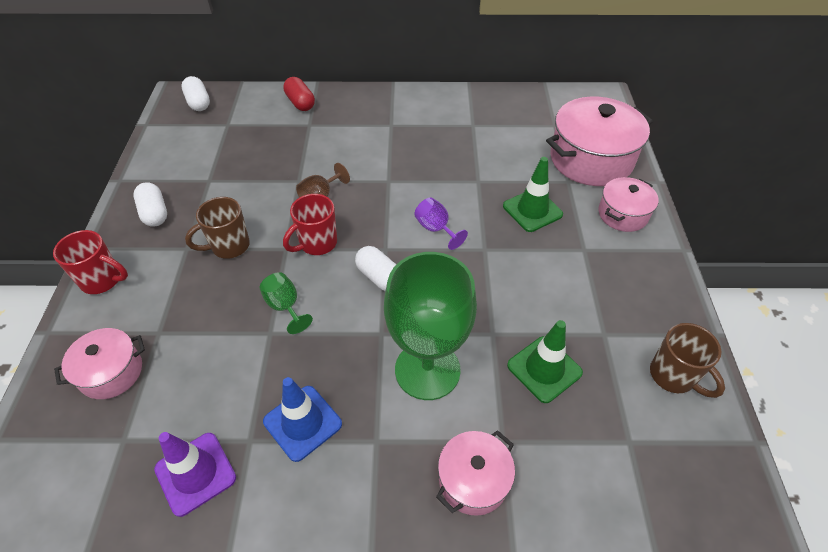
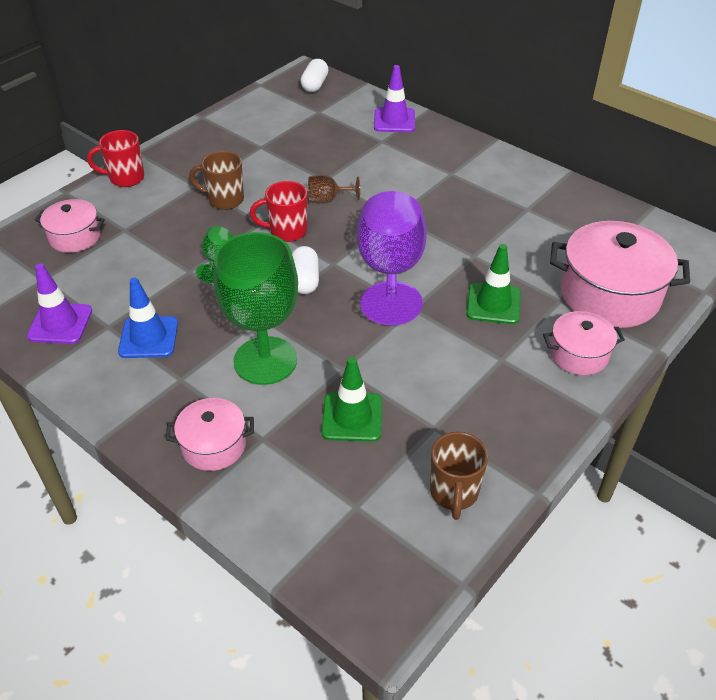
camera: 40 degrees right, 5 degrees down
red mug [53,230,128,294] -> red mug turned 120 degrees clockwise [87,130,144,187]
white capsule [134,182,167,227] -> none
red capsule [283,77,315,111] -> purple traffic cone [374,65,415,132]
purple goblet [414,197,468,250] -> purple goblet [357,191,427,325], size x2.27

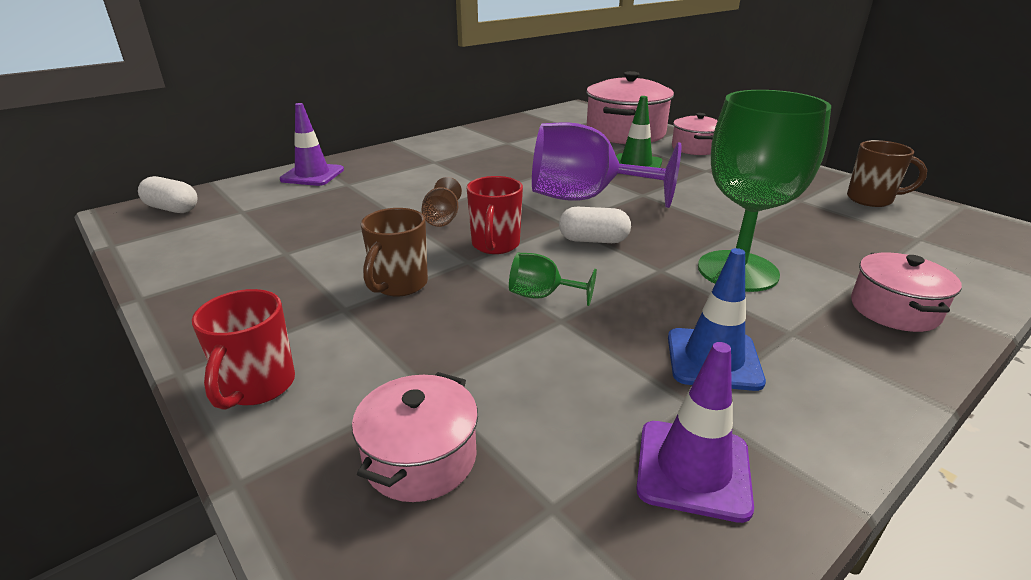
camera: 80 degrees left, 15 degrees down
green traffic cone [321,357,382,442] -> none

